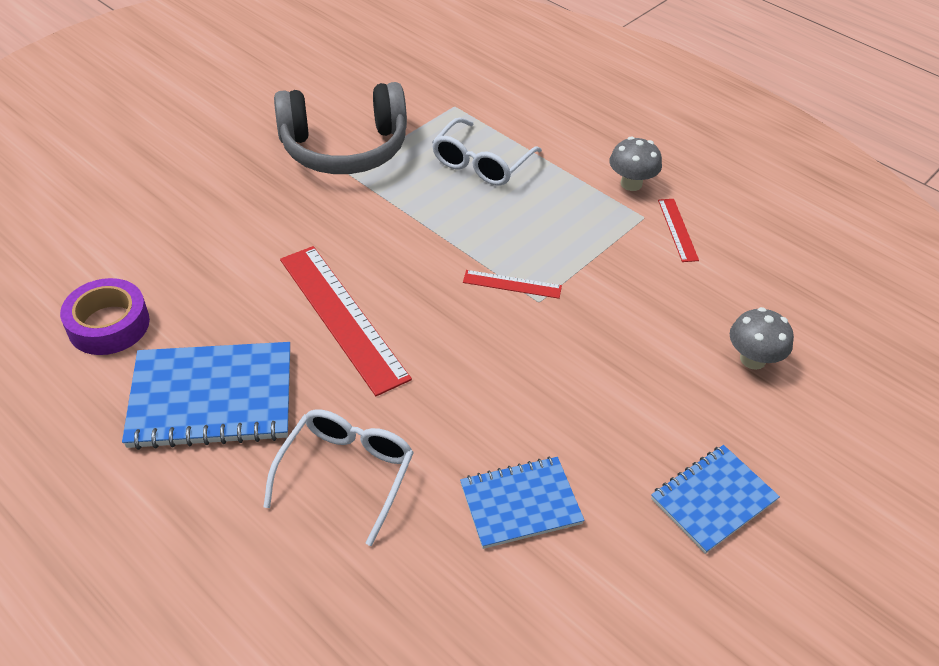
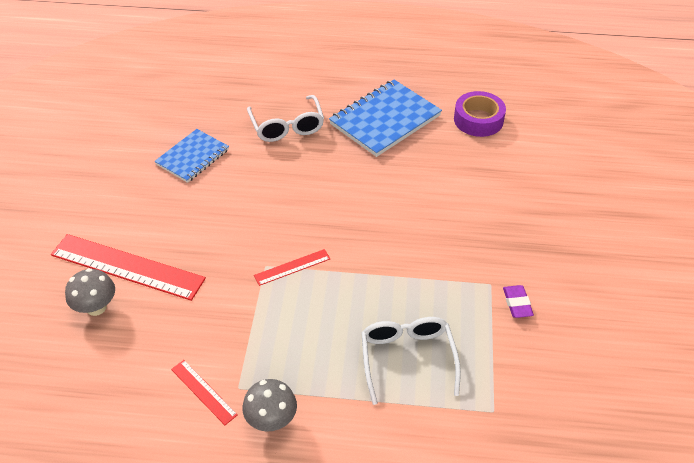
camera: 145 degrees right, 0 degrees up
grey headphones [274,82,407,174] -> purple eraser [503,285,534,318]
red ruler [280,246,412,396] -> red ruler moved to [51,234,206,301]
blue notebook [651,445,780,554] -> none

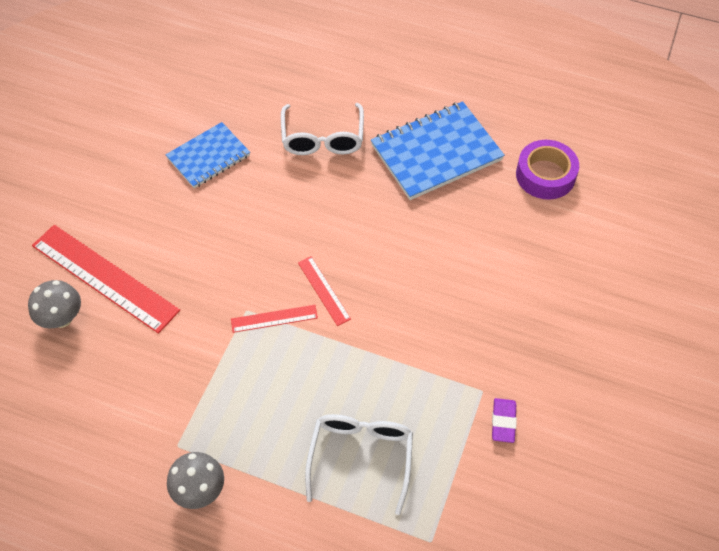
camera: 15 degrees right, 10 degrees up
red ruler [171,360,238,425] -> red ruler moved to [298,256,351,326]

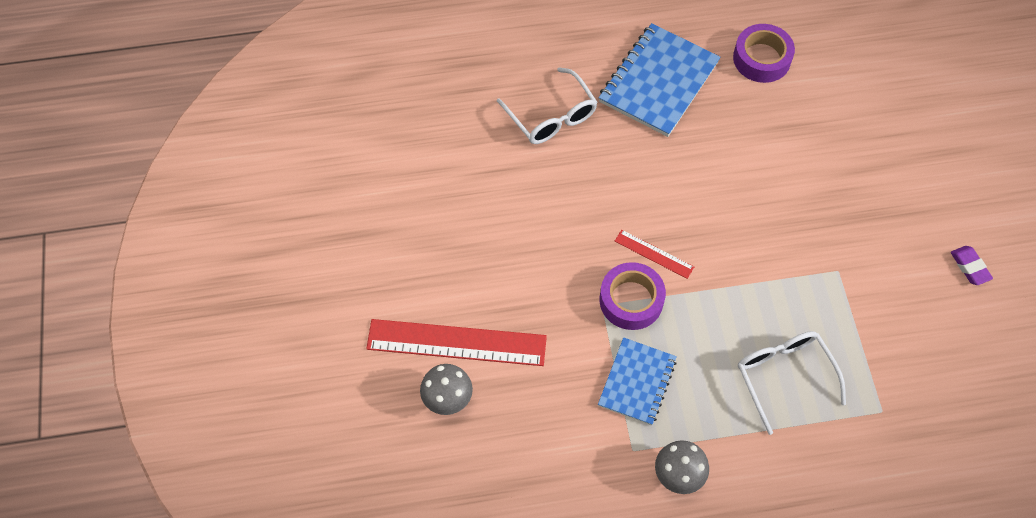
camera: 30 degrees left, 5 degrees up
blue notebook [166,122,250,188] -> blue notebook moved to [598,337,677,425]
red ruler [231,305,318,333] -> purple tape [599,262,666,330]
purple eraser [492,398,517,443] -> purple eraser moved to [951,246,993,285]

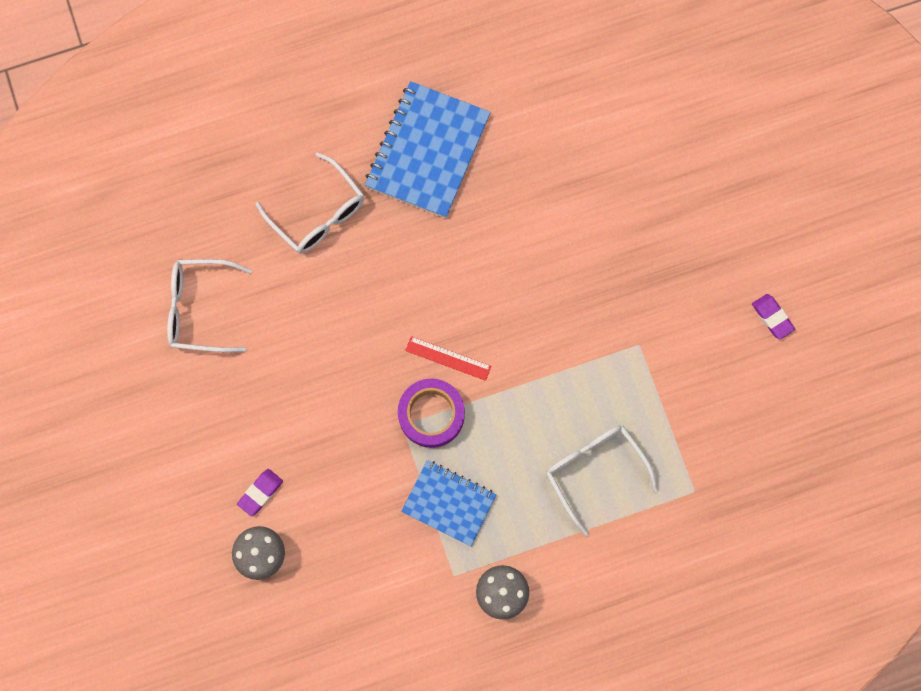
camera: 10 degrees left, 15 degrees up
red ruler [366,319,547,366] -> purple eraser [237,469,283,517]
blue notebook [598,337,677,425] -> blue notebook turned 75 degrees counterclockwise [401,460,496,547]
purple tape [733,24,795,83] -> none
none -> white glasses [167,259,252,352]

